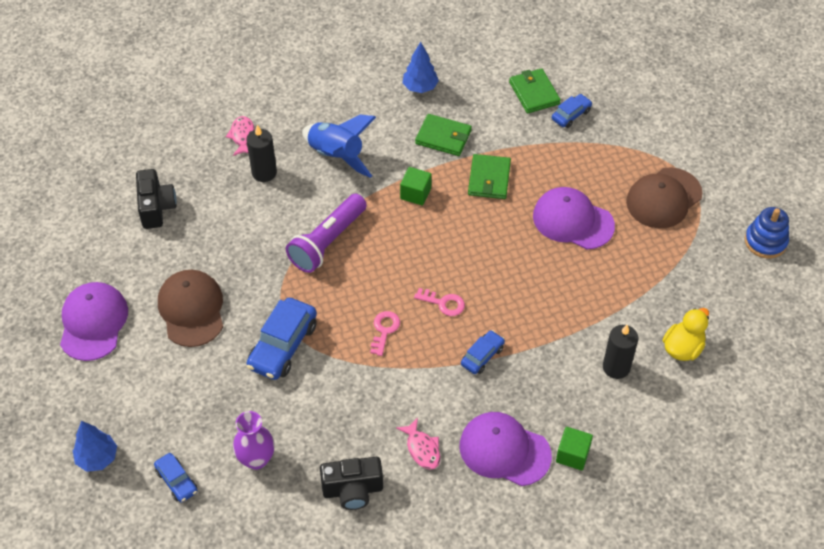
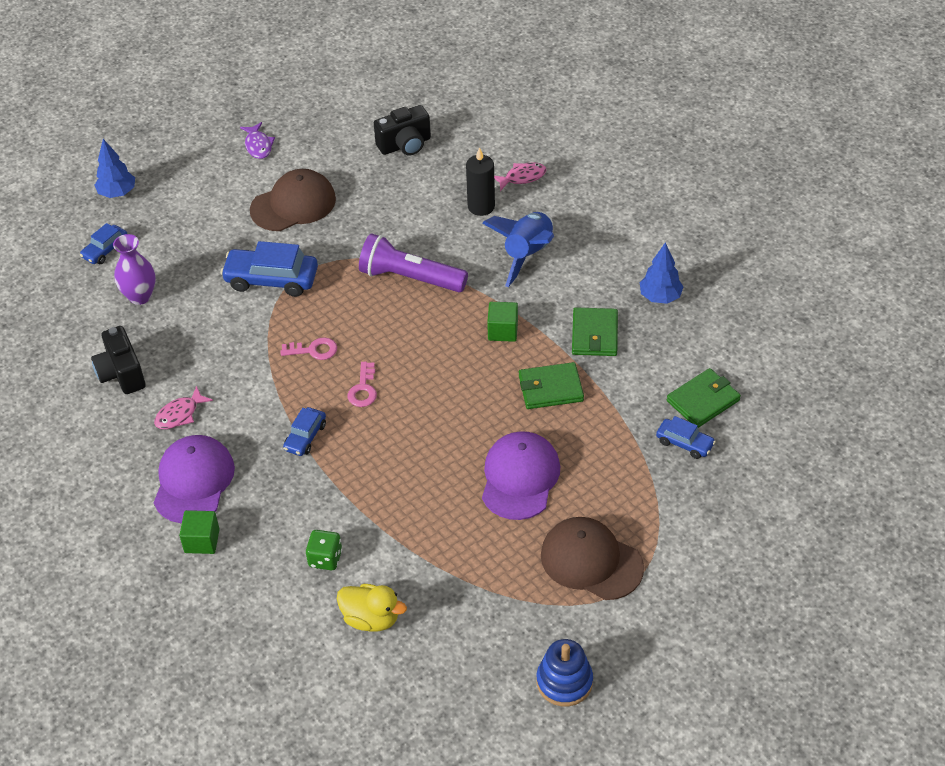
camera: 75 degrees right, 5 degrees down
purple cap [60,282,128,361] -> purple fish [240,122,275,159]
blue car [461,330,505,374] -> blue car turned 90 degrees clockwise [283,407,326,456]
black candle [603,325,638,379] -> green dice [306,530,342,570]

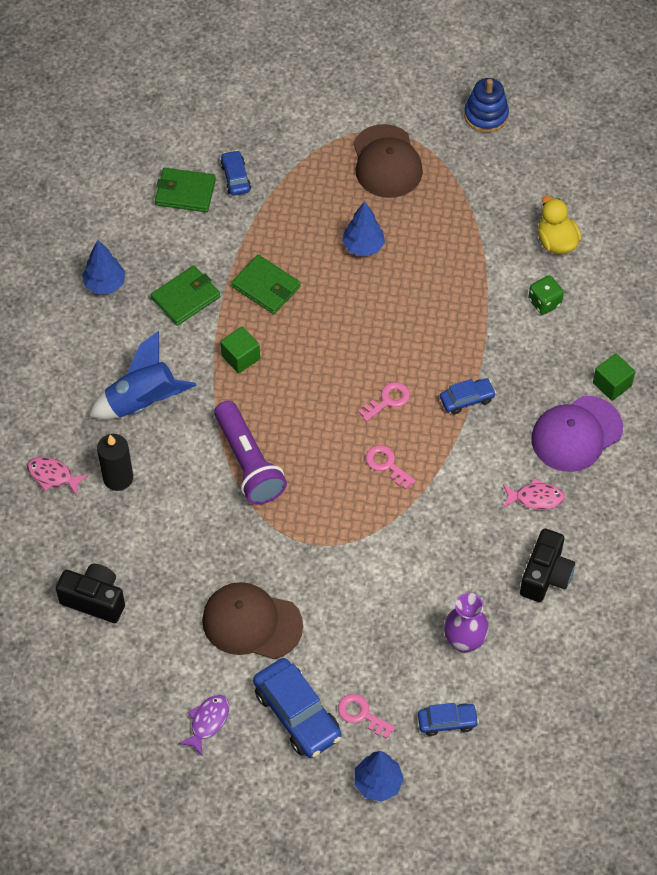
camera: 135 degrees left, 10 degrees up
blue car [220,241,318,297] -> blue car moved to [253,658,342,758]
purple cap [482,431,560,520] -> blue tree [342,201,385,257]
none -> pink key [338,694,395,739]

